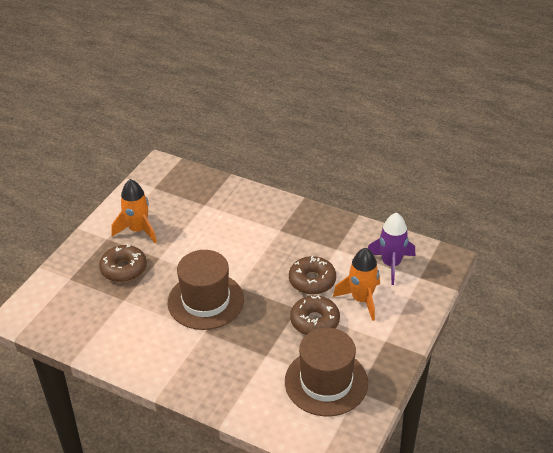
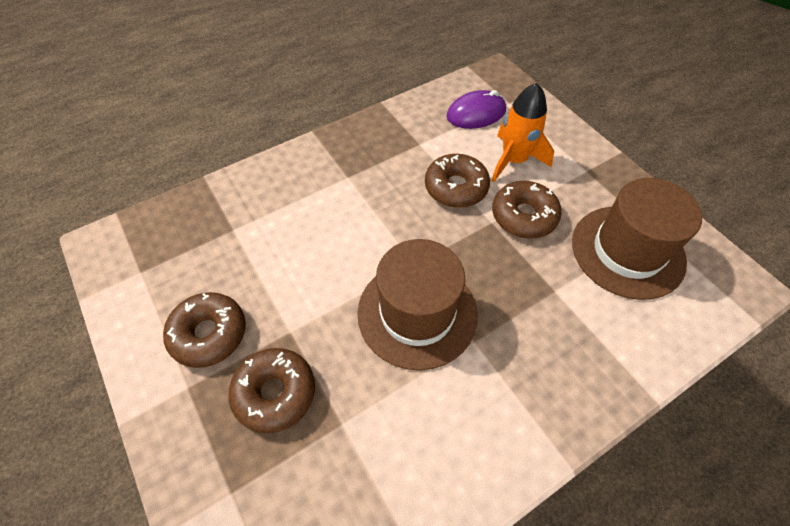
camera: 60 degrees left, 15 degrees up
orange rocket [112,179,157,244] -> brown donut [163,292,246,368]
purple rocket [368,213,415,285] -> purple mouse [446,90,506,129]

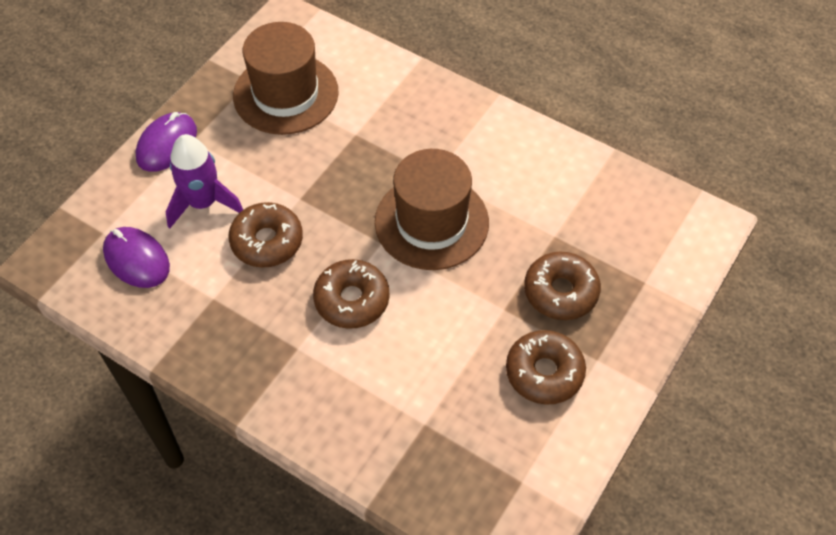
camera: 115 degrees left, 0 degrees up
orange rocket [491,83,554,182] -> purple rocket [166,134,243,228]
brown donut [492,181,562,239] -> brown donut moved to [313,259,390,329]
none -> purple mouse [136,112,197,172]

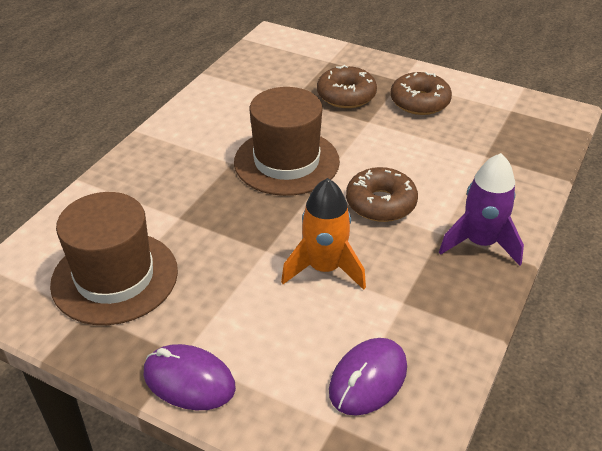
camera: 95 degrees left, 15 degrees down
purple rocket [166,134,243,228] -> purple rocket moved to [439,153,524,266]
brown donut [228,202,303,268] -> orange rocket [281,178,366,290]

